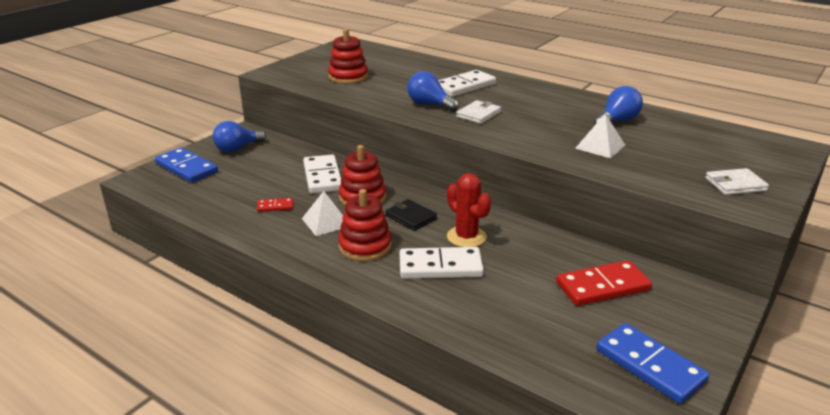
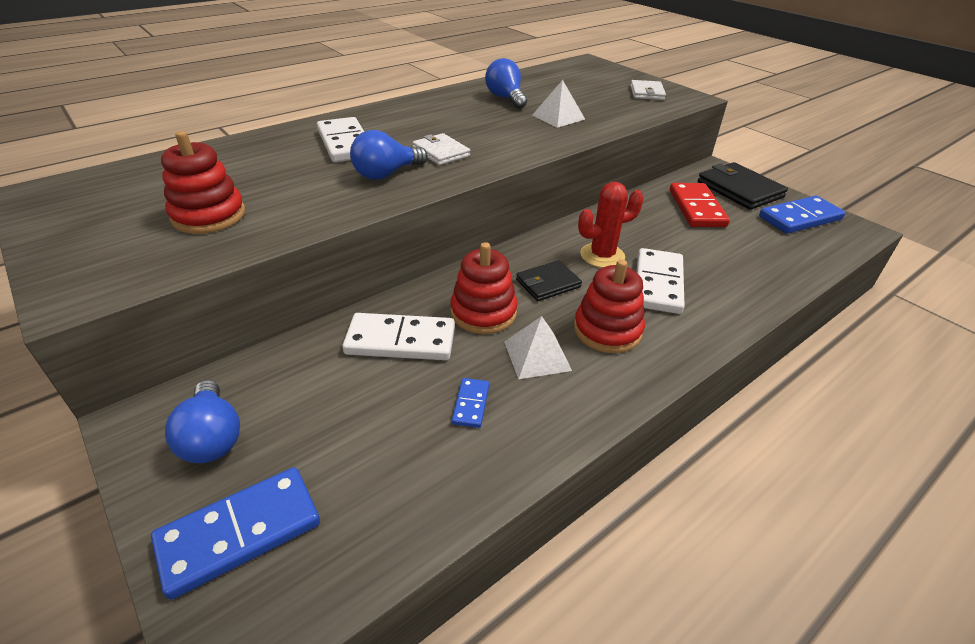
camera: 75 degrees left, 10 degrees up
red domino [257,198,293,212] -> blue domino [452,378,489,428]
none -> black wallet [698,162,788,210]

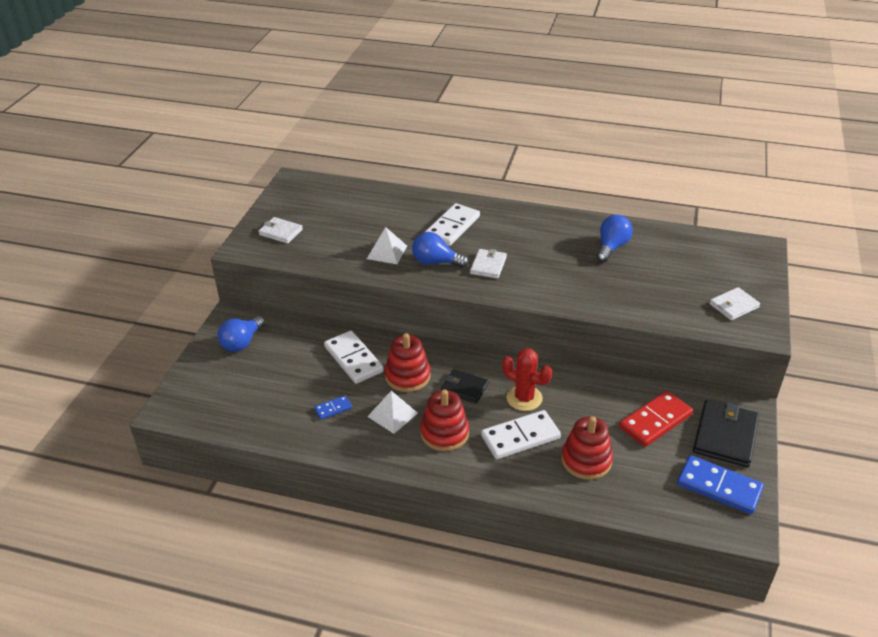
camera: 55 degrees right, 0 degrees up
blue domino [151,467,320,600] -> none
red stacking toy [161,131,245,234] -> red stacking toy moved to [561,416,613,480]
white pyramid [532,80,585,128] -> white pyramid moved to [367,227,407,264]
none -> white wallet [258,217,303,244]

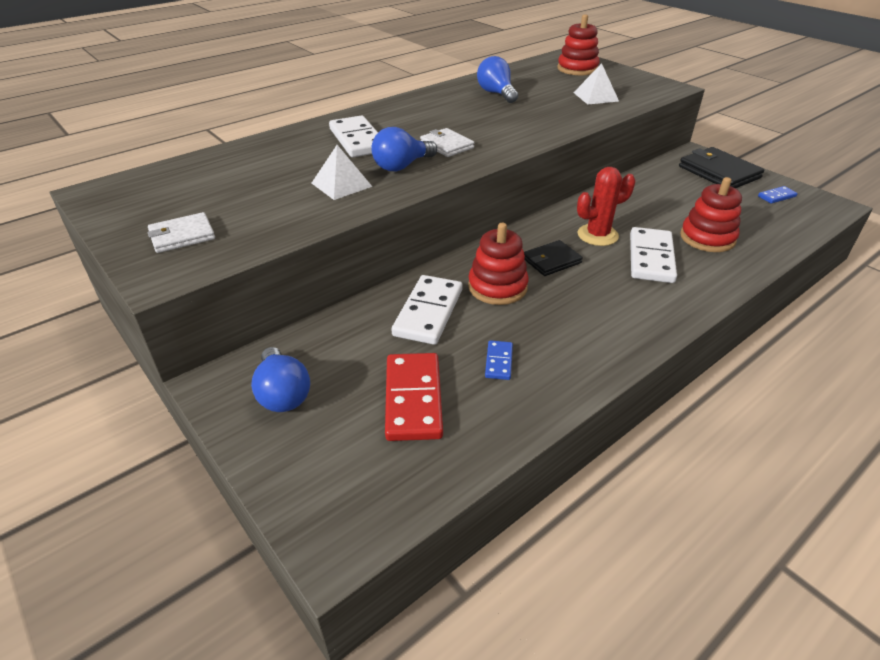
camera: 55 degrees left, 0 degrees up
white domino [324,331,384,384] -> white domino turned 75 degrees counterclockwise [392,275,463,345]
white pyramid [367,391,418,434] -> white pyramid moved to [574,63,619,105]
red stacking toy [420,389,469,451] -> red stacking toy moved to [557,14,600,75]
red domino [619,391,693,447] -> red domino moved to [385,353,443,441]
blue domino [677,455,764,514] -> blue domino [758,186,798,204], size x0.49
white wallet [710,287,760,320] -> none

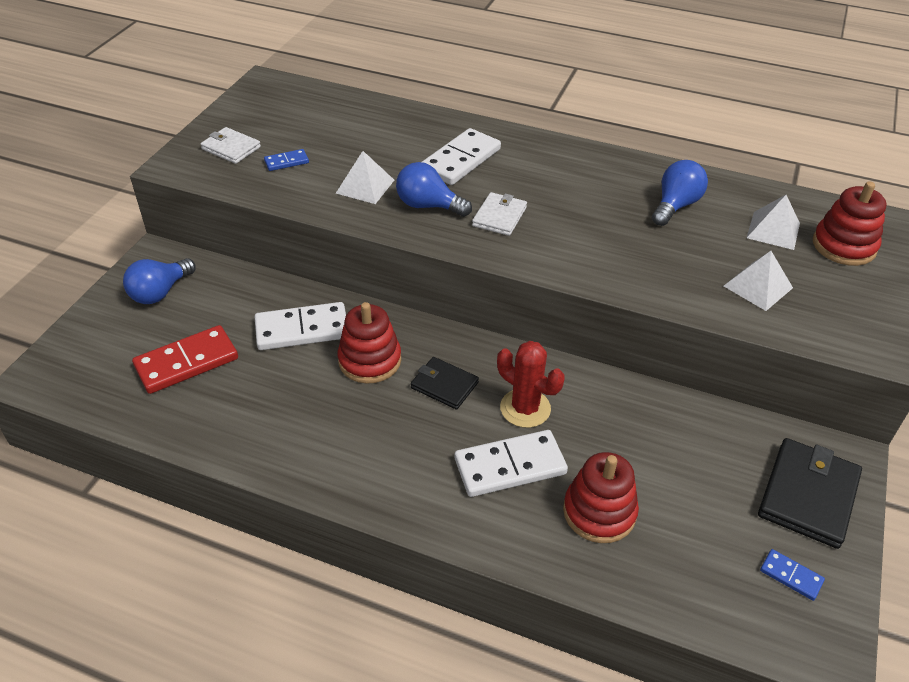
camera: 60 degrees right, 5 degrees up
blue domino [485,340,513,380] -> blue domino moved to [264,149,309,171]
none -> white pyramid [747,195,800,250]

